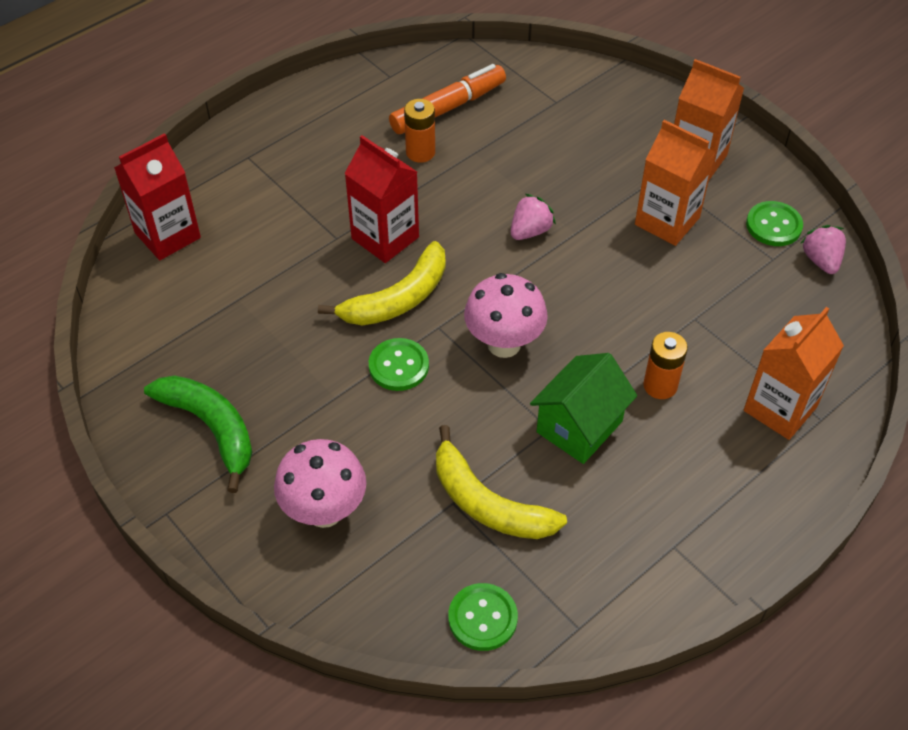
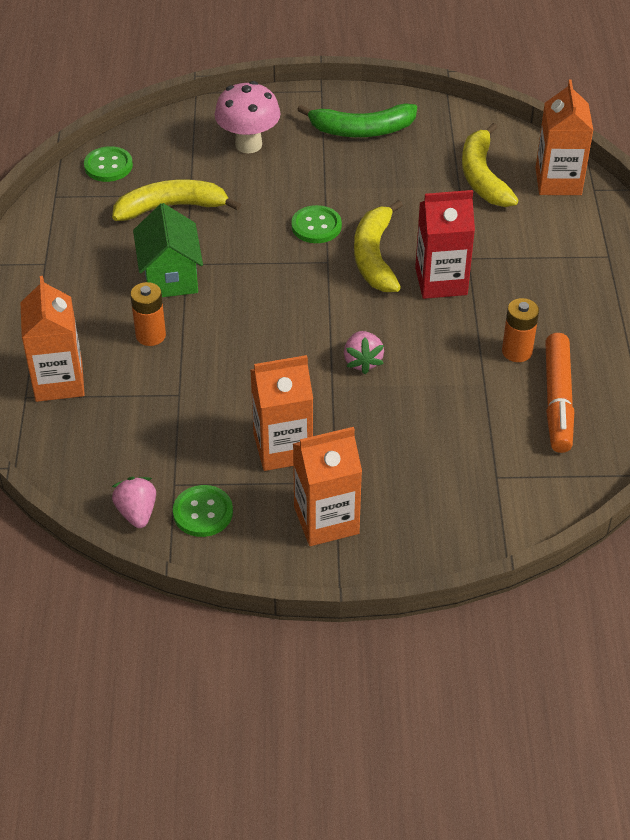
camera: 130 degrees right, 5 degrees down
red carton [114,133,201,260] -> orange carton [536,80,594,195]
pink mushroom [464,273,548,358] -> none
pink strawberry [800,225,846,274] -> pink strawberry turned 135 degrees counterclockwise [112,477,156,528]
none -> yellow banana [462,123,519,207]

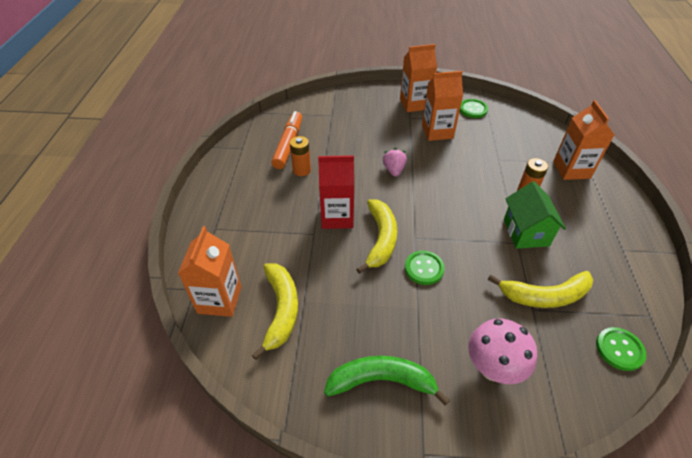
camera: 175 degrees left, 0 degrees up
pink strawberry [112,477,156,528] -> none

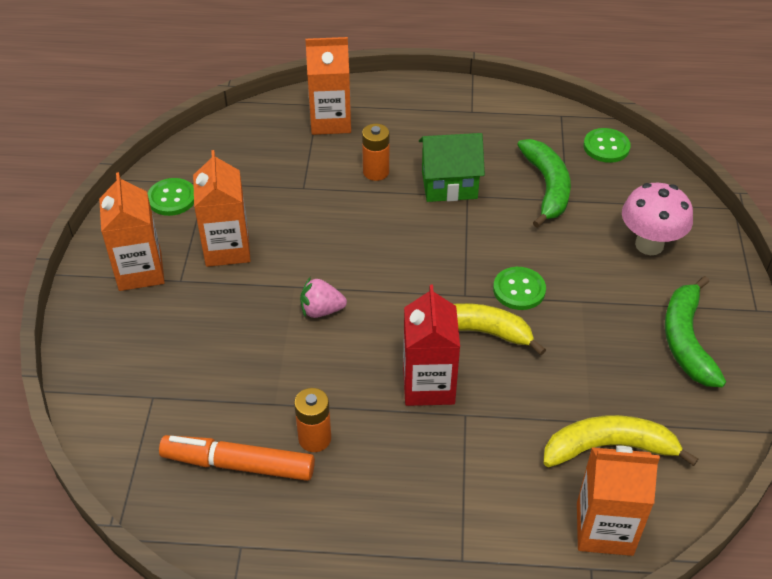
camera: 90 degrees left, 0 degrees up
yellow banana [488,271,593,308] -> green banana [517,139,571,228]

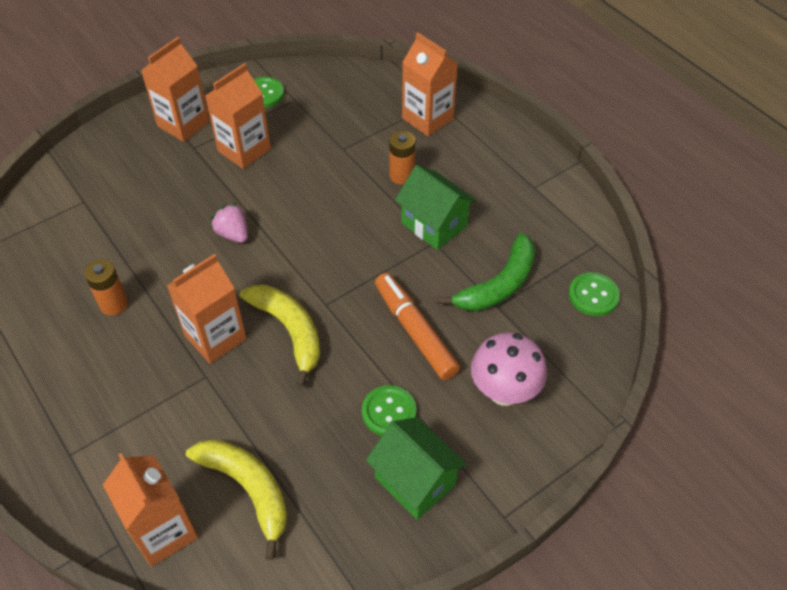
camera: 50 degrees right, 5 degrees up
orange marker [159,435,315,481] -> orange marker moved to [375,273,460,380]
red carton [403,285,460,406] -> orange carton [167,254,247,364]
green button [493,267,546,310] -> green button moved to [362,385,416,436]
green banana [665,276,726,387] -> green house [366,417,467,520]

